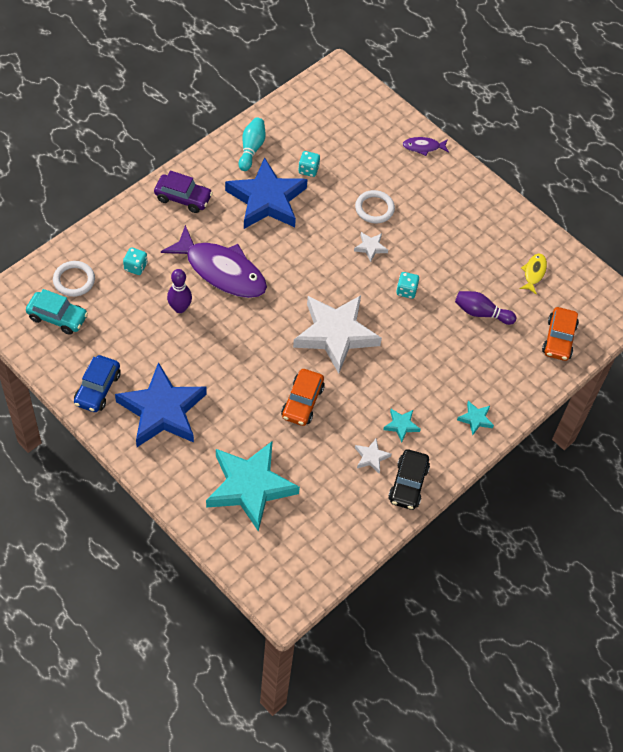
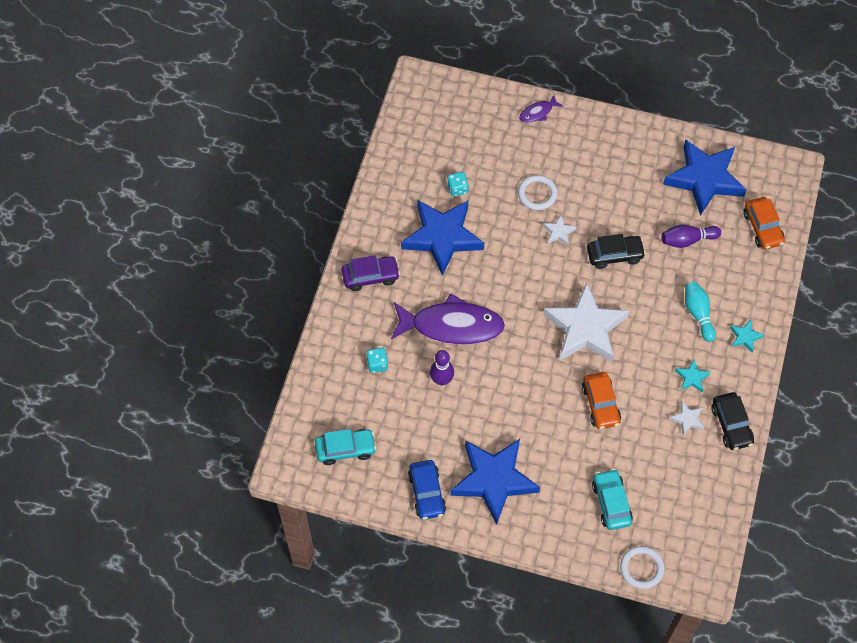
camera: 25 degrees left, 5 degrees up
white ring [53,261,95,297] -> white ring moved to [620,546,665,589]
turquoise star [206,442,300,531] -> turquoise car [592,469,633,530]
turquoise bowling pin [238,118,266,171] -> turquoise bowling pin moved to [685,282,716,342]
turquoise dice [396,272,419,299] -> black car [587,234,646,269]
yellow fish [520,254,547,295] -> blue star [663,139,747,216]

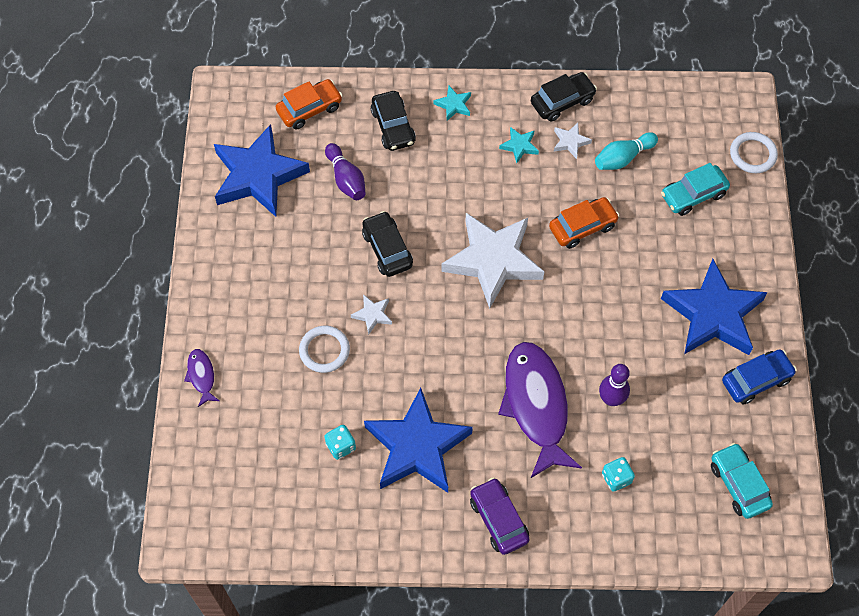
camera: 105 degrees left, 0 degrees up
purple fish [519,95,563,123] -> purple fish turned 150 degrees counterclockwise [184,349,219,407]
turquoise bowling pin [685,282,716,342] -> turquoise bowling pin moved to [595,132,658,170]
none -> black car [371,91,416,151]

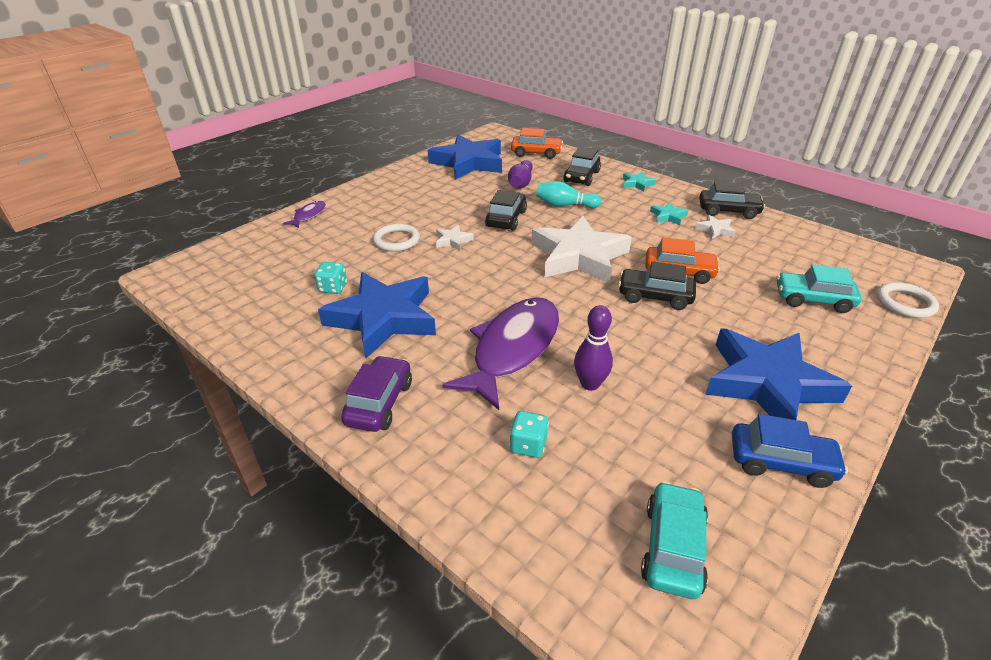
camera: 40 degrees right, 25 degrees down
turquoise bowling pin [595,132,658,170] -> turquoise bowling pin moved to [536,181,601,208]
none -> black car [618,261,696,310]

